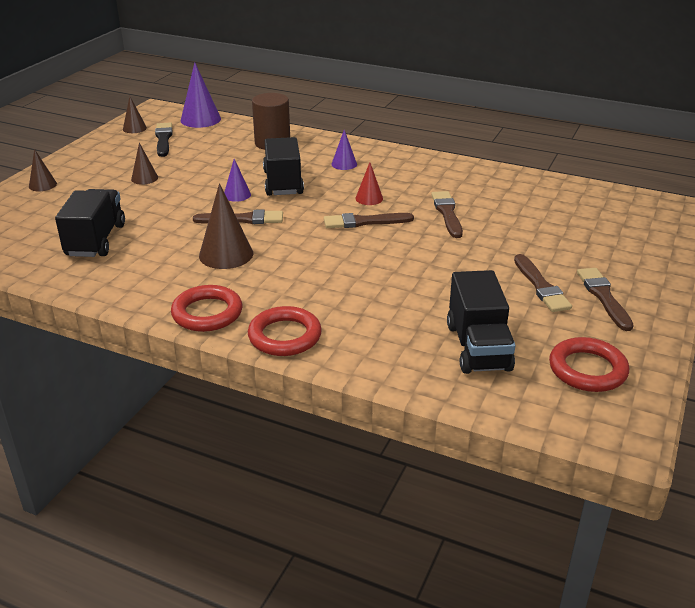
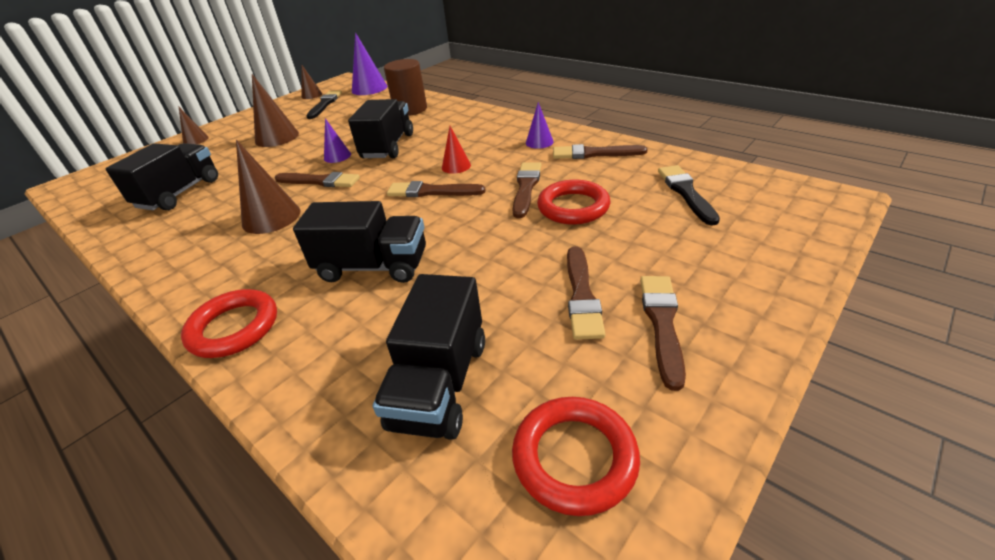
camera: 20 degrees right, 5 degrees up
brown cone [131,143,158,185] -> brown cone [252,74,299,147], size x1.74
red ring [171,285,242,332] -> red ring moved to [537,180,610,225]
purple cone [331,130,357,170] -> purple cone moved to [526,102,554,149]
none -> black truck [293,201,426,283]
none -> brown brush [553,144,648,159]
none -> black brush [658,165,720,225]

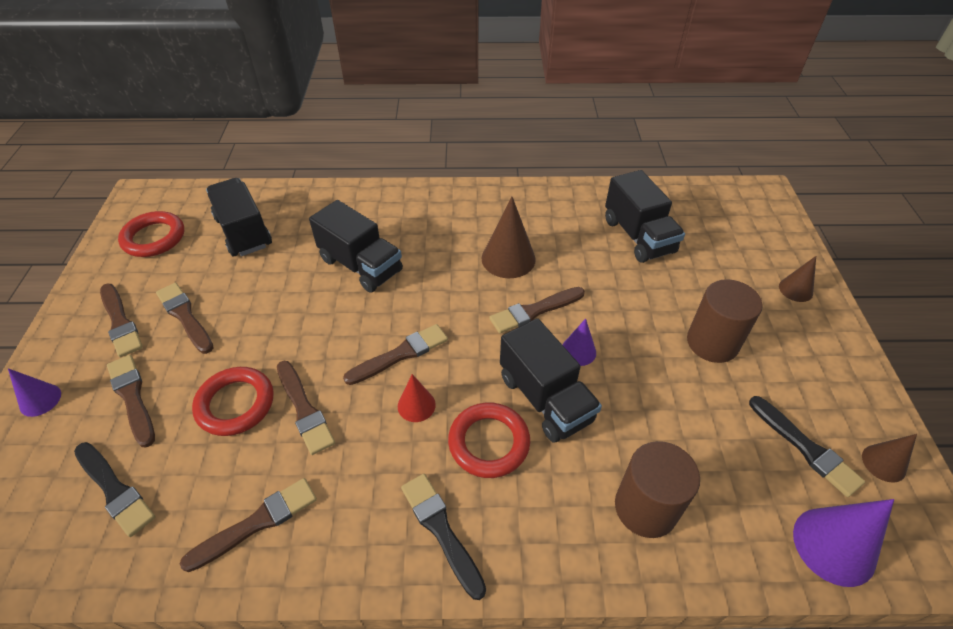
camera: 135 degrees right, 10 degrees up
red ring [181,289,277,358] -> red ring moved to [448,403,530,478]
brown cone [252,74,299,147] -> brown cylinder [687,279,763,363]
black truck [293,201,426,283] -> black truck turned 105 degrees counterclockwise [309,200,403,293]
purple cone [526,102,554,149] -> purple cone moved to [8,368,61,417]
none -> brown brush [107,355,155,448]
none -> black brush [401,474,486,600]

